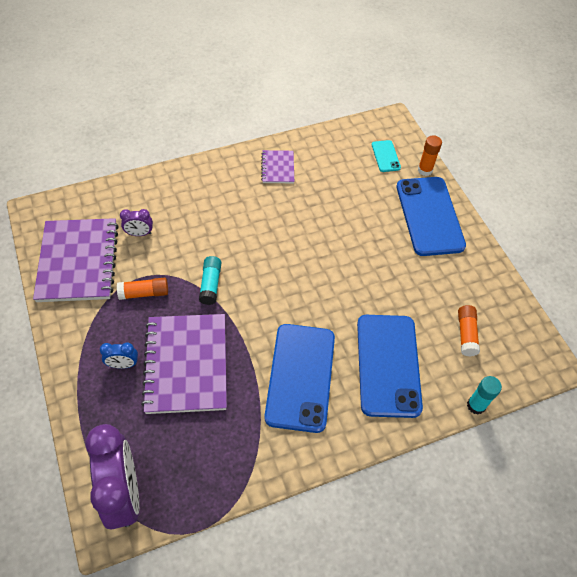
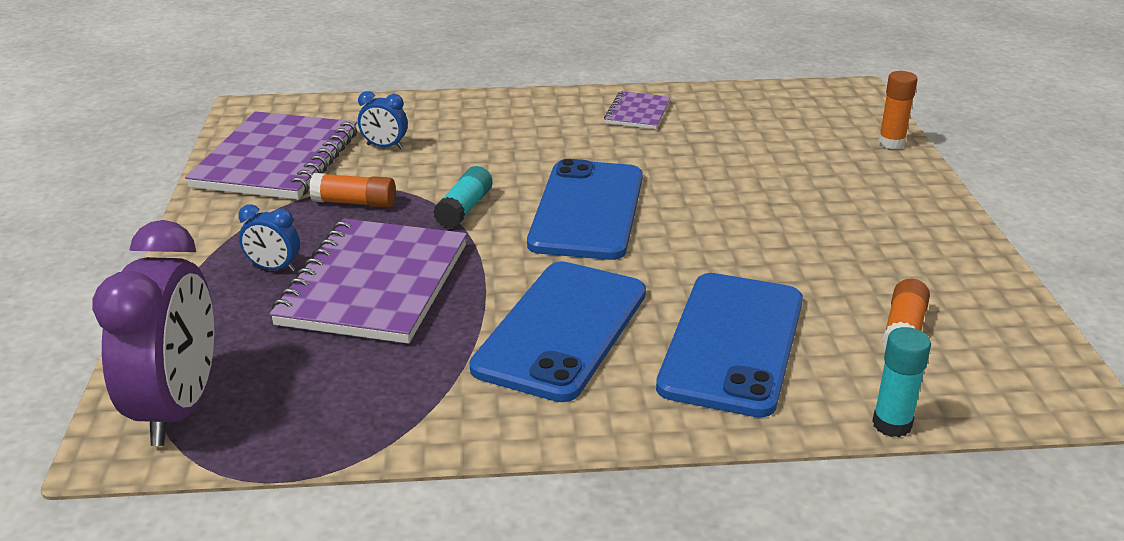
camera: 20 degrees right, 25 degrees down
purple clock [120,209,153,236] -> blue clock [358,91,408,149]
turquoise phone [372,140,401,172] -> none
blue phone [396,177,466,256] -> blue phone moved to [527,159,643,260]

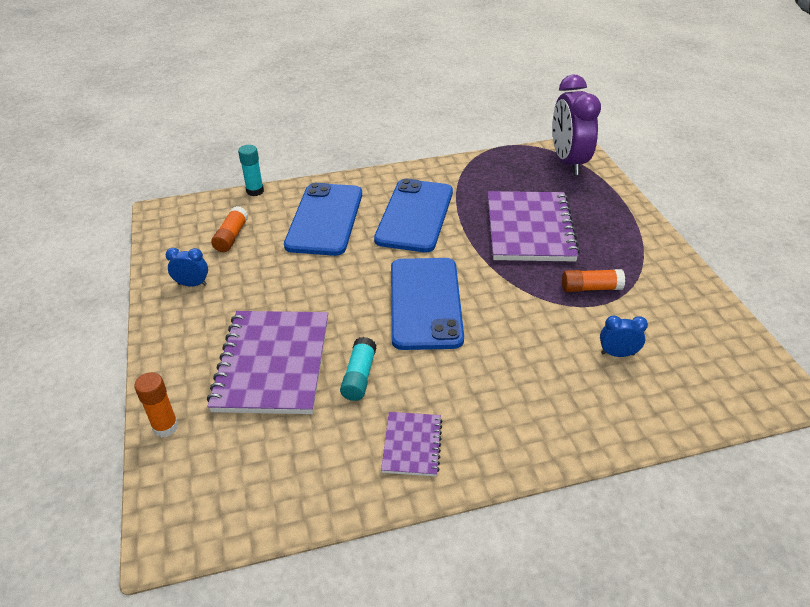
camera: 170 degrees right, 10 degrees up
purple notebook [185,111,357,200] -> purple notebook moved to [207,311,328,414]
blue clock [238,204,300,272] -> blue clock moved to [165,248,208,287]
turquoise glue stick [433,166,492,229] -> turquoise glue stick moved to [340,337,376,401]

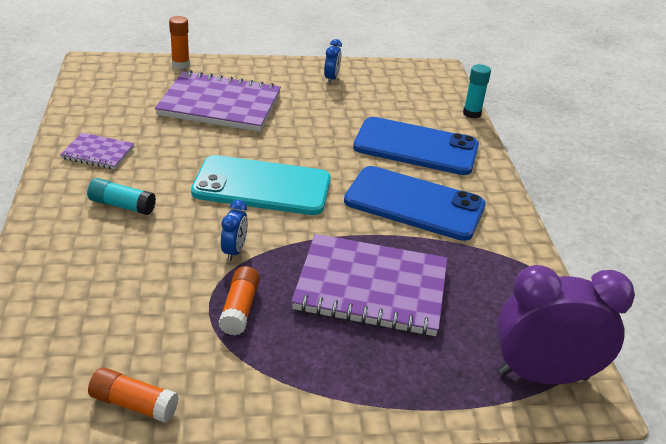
camera: 95 degrees right, 5 degrees down
orange glue stick [211,206,248,252] -> orange glue stick moved to [88,367,179,423]
turquoise glue stick [340,337,376,401] -> turquoise glue stick moved to [87,178,156,215]
blue phone [391,258,464,350] -> turquoise phone [191,155,331,215]
blue clock [600,316,648,357] -> blue clock moved to [221,200,248,261]

